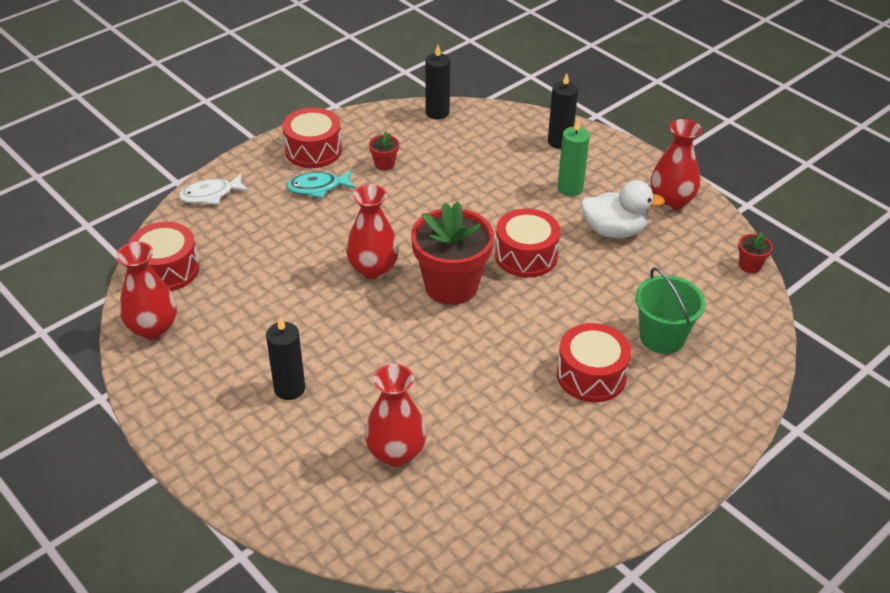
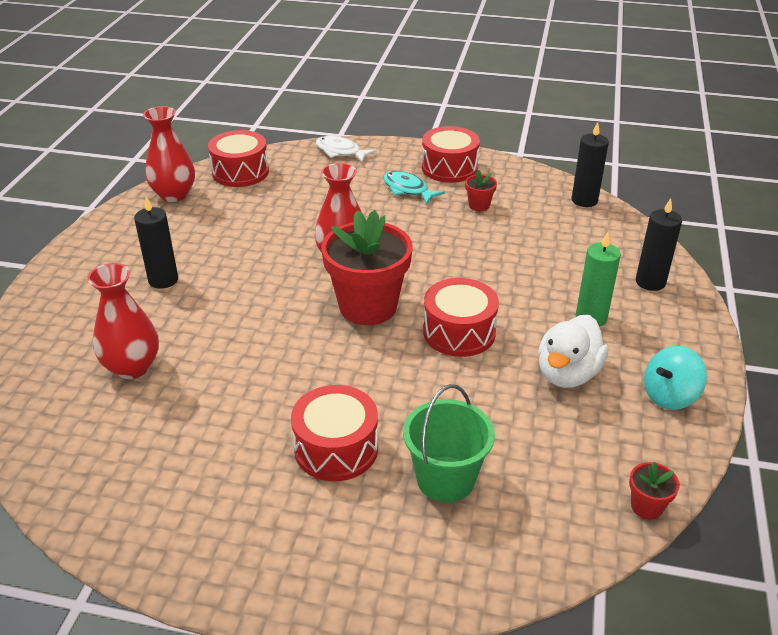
camera: 55 degrees right, 5 degrees down
white duck [581,180,665,238] -> white duck turned 60 degrees clockwise [538,315,608,388]
red vase [651,119,702,210] -> turquoise spinning top [644,346,707,410]

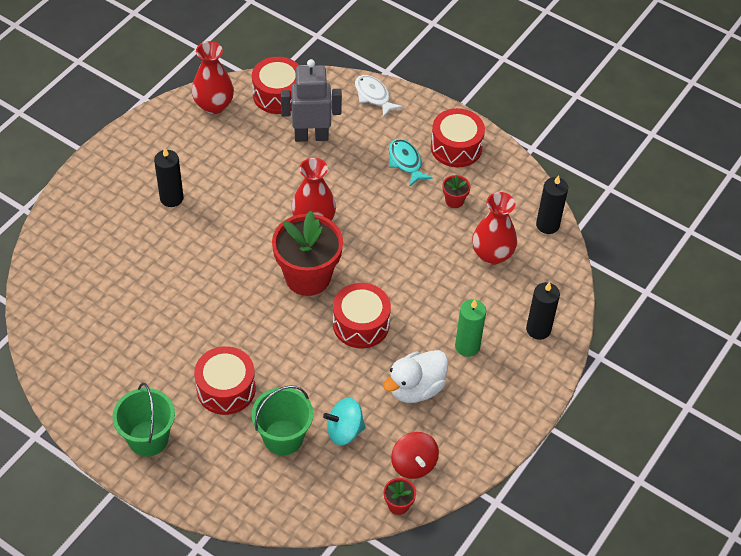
camera: 20 degrees right, 15 degrees up
red vase [87,263,159,379] -> red vase moved to [472,192,517,265]
turquoise spinning top [644,346,707,410] -> turquoise spinning top moved to [323,398,366,446]
none -> green bucket [112,383,175,457]
none -> grey robot [281,59,342,142]
none -> red spinning top [391,432,439,479]

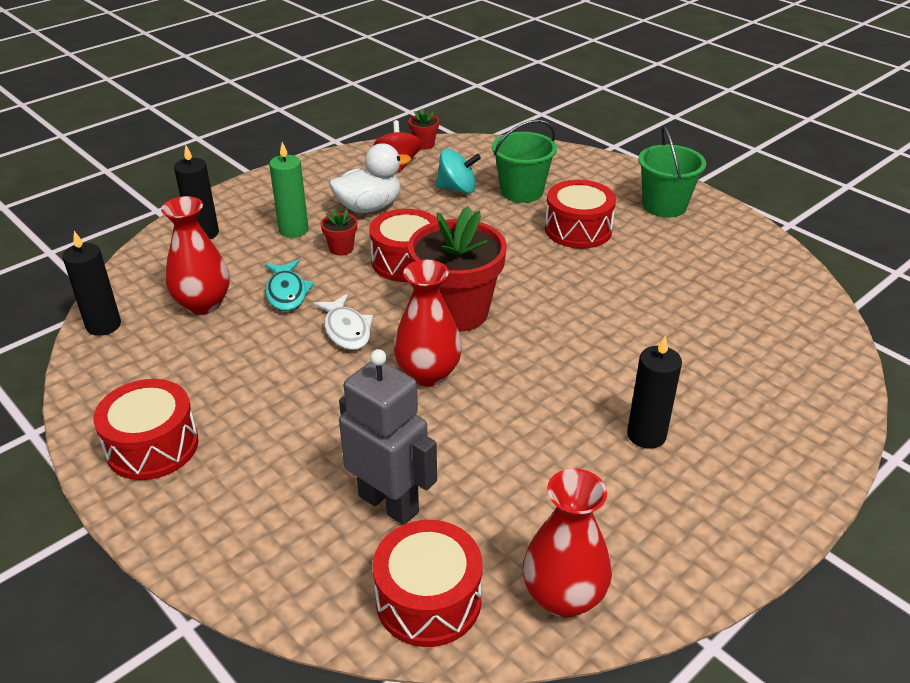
camera: 165 degrees left, 15 degrees down
grey robot [281,59,342,142] -> grey robot turned 150 degrees counterclockwise [339,349,437,525]
white fish [355,75,403,118] -> white fish moved to [313,294,373,350]
turquoise fish [389,139,432,186] -> turquoise fish moved to [265,260,314,311]
red flower pot [442,175,471,208] -> red flower pot moved to [321,208,357,256]

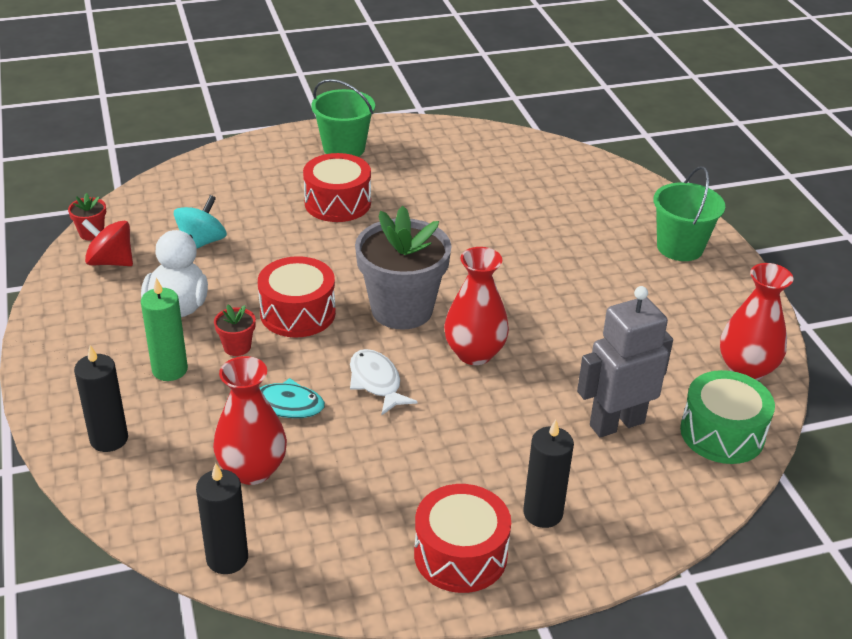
camera: 65 degrees left, 0 degrees up
white fish [313,294,373,350] -> white fish turned 120 degrees counterclockwise [350,349,418,415]
red drum [372,520,482,647] -> green drum [680,370,775,464]
red flower pot [408,206,507,332] -> grey flower pot [355,206,452,330]
green bucket [492,120,557,203] -> green bucket moved to [653,166,725,261]
black candle [627,335,682,449] -> black candle moved to [523,420,574,528]

